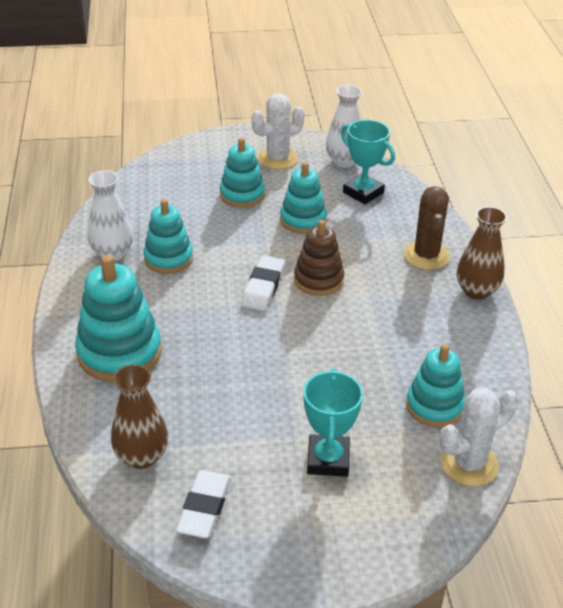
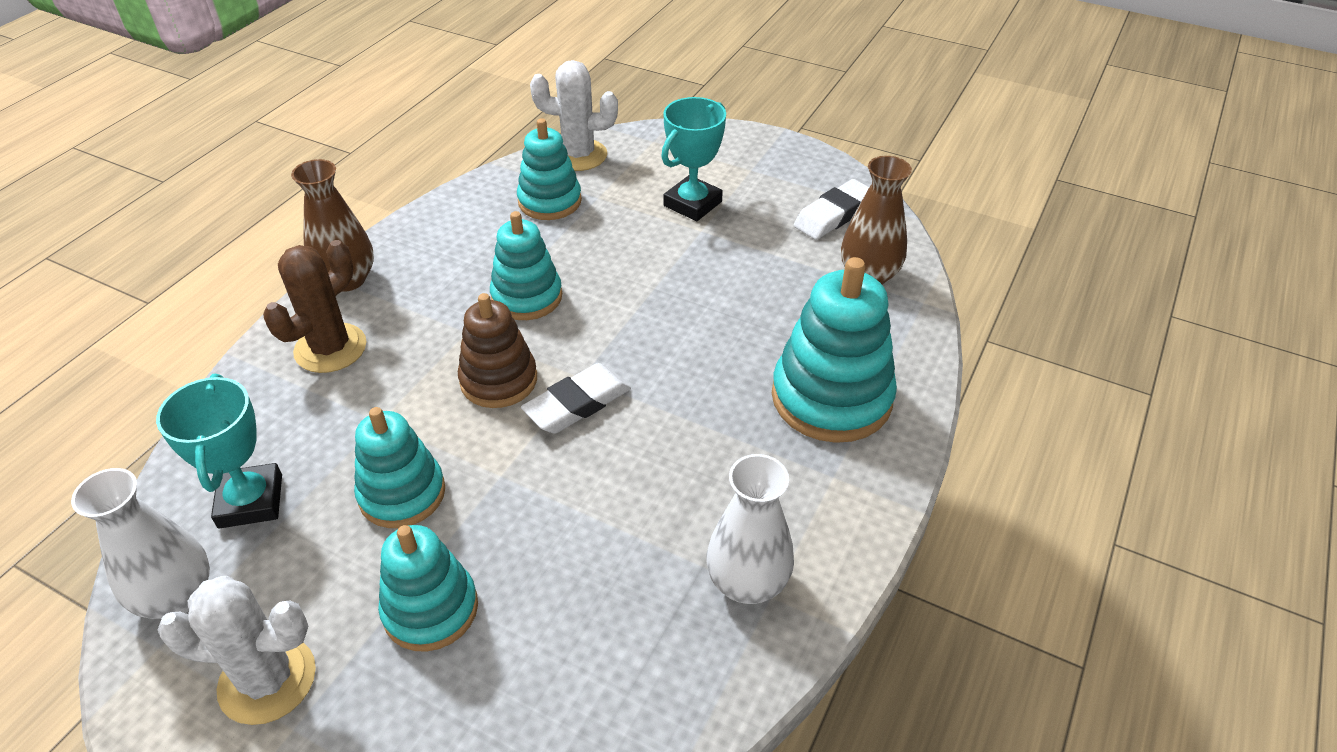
camera: 145 degrees left, 5 degrees up
turquoise stacking toy [143,199,193,274] -> turquoise stacking toy moved to [490,211,562,320]

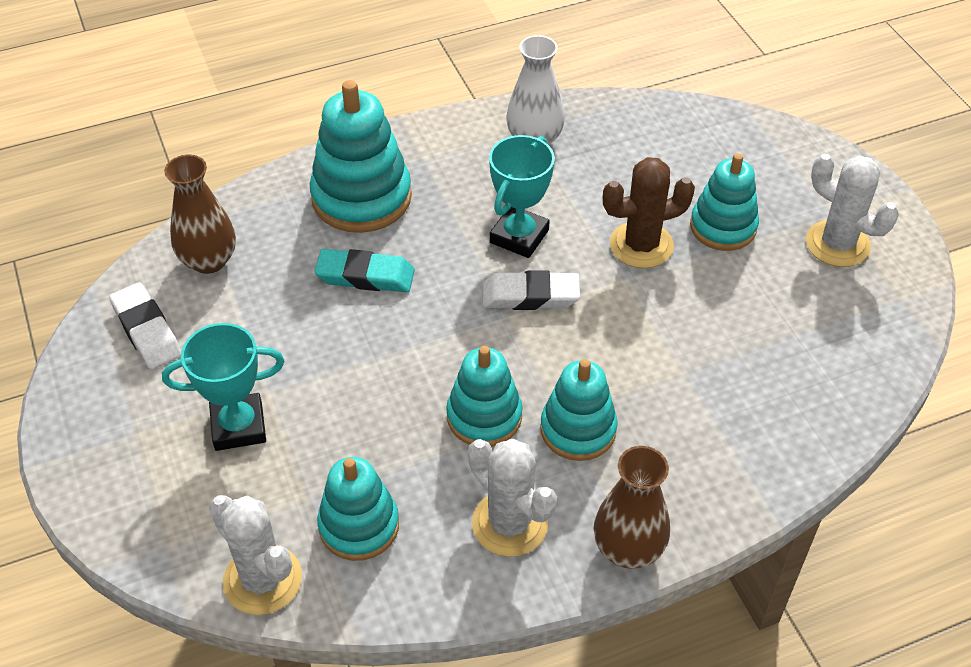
camera: 140 degrees left, 5 degrees up
white vase [71,468,210,619] -> none
turquoise trophy [156,374,282,529] -> turquoise trophy moved to [489,135,555,258]
brown cactus [263,240,366,373] -> brown cactus moved to [603,157,695,268]
turquoise stacking toy [354,407,445,528] -> turquoise stacking toy moved to [540,359,618,461]
brown stacking toy [458,293,537,408] -> none
white eraser [794,179,869,240] -> white eraser turned 60 degrees clockwise [109,282,181,370]
none -> turquoise eraser [315,249,415,292]
none -> white cactus [468,439,557,557]

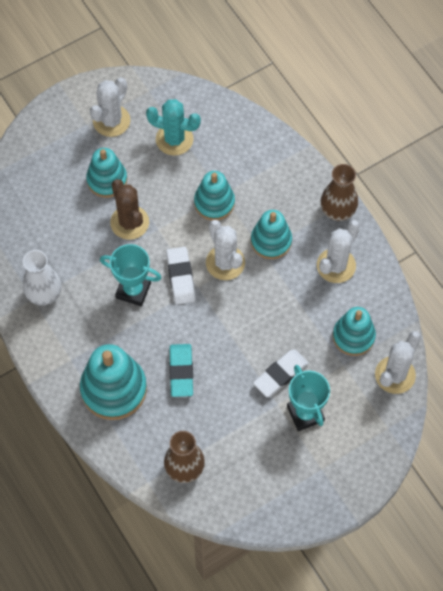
camera: 100 degrees left, 15 degrees up
white eraser [109,282,181,370] -> white eraser moved to [253,349,309,397]
turquoise stacking toy [446,346,523,447] -> turquoise stacking toy moved to [194,171,235,221]
none -> turquoise cactus [146,99,201,156]
none -> white cactus [206,220,245,280]

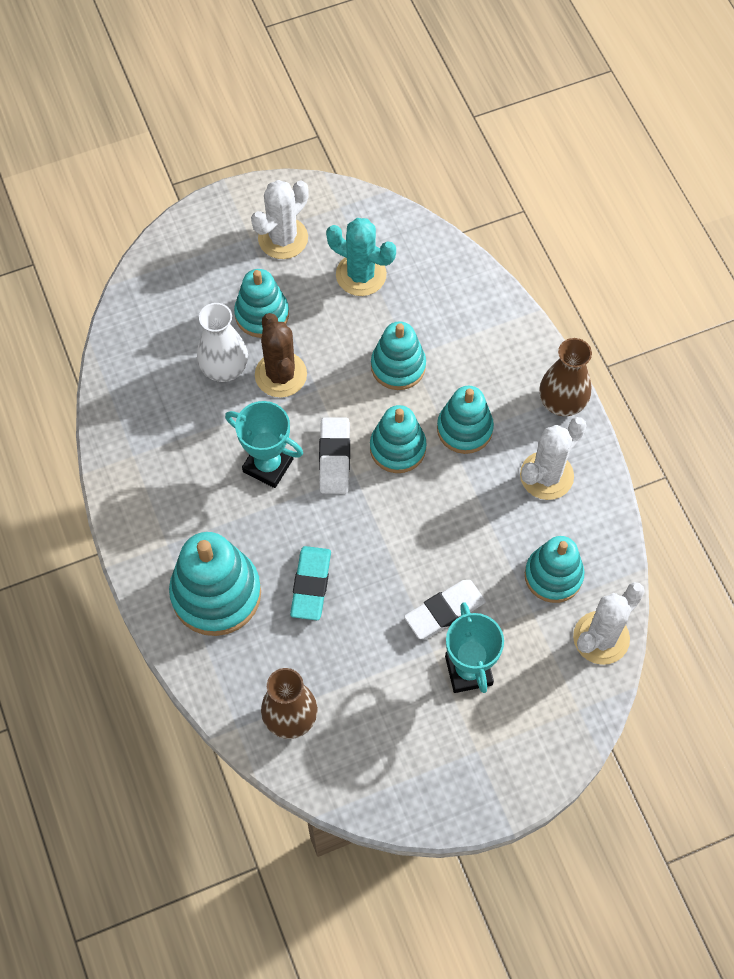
camera: 10 degrees right, 0 degrees up
white vase [23,250,62,306] -> white vase moved to [197,303,248,382]
white cactus [206,220,245,280] -> turquoise stacking toy [370,405,427,473]

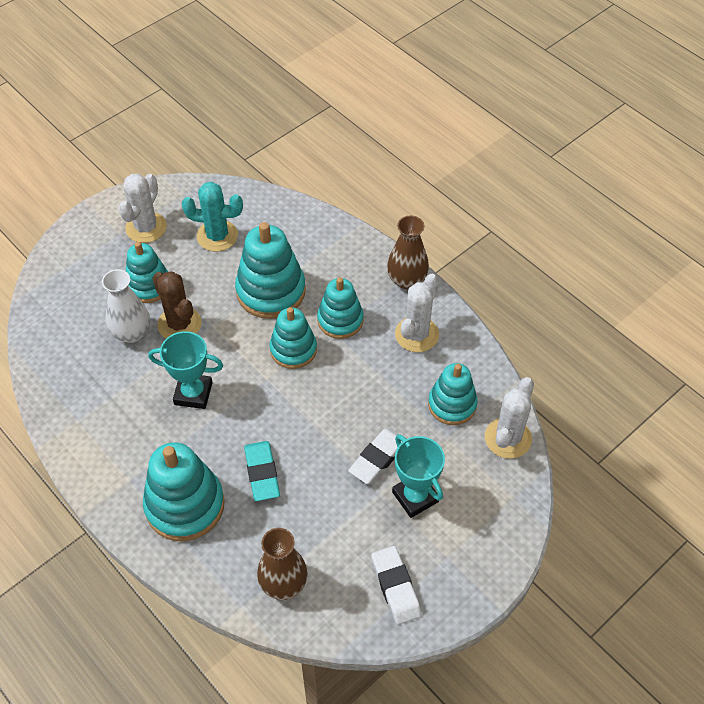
camera: 20 degrees left, 10 degrees down
white eraser [319,417,350,494] -> white eraser moved to [371,546,421,625]
turquoise stacking toy [371,321,426,390] -> turquoise stacking toy [235,222,306,319], size x1.53

